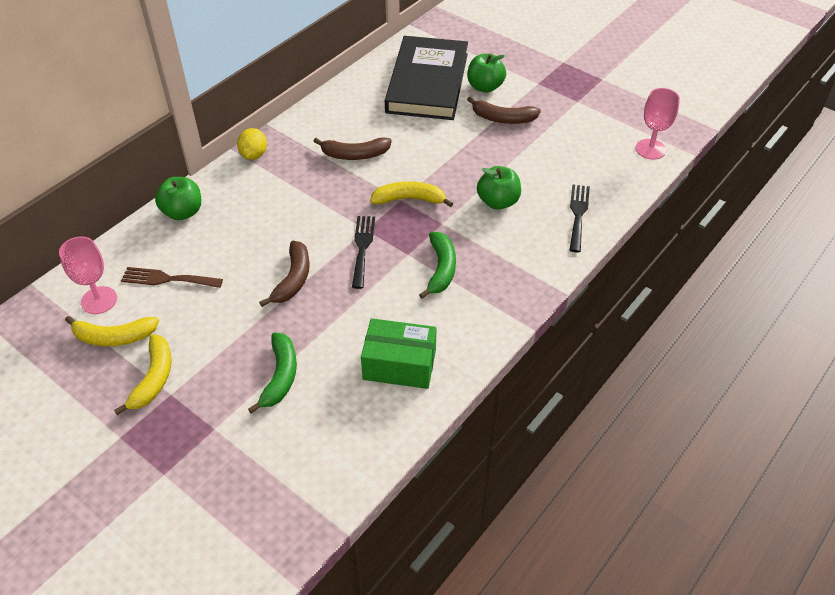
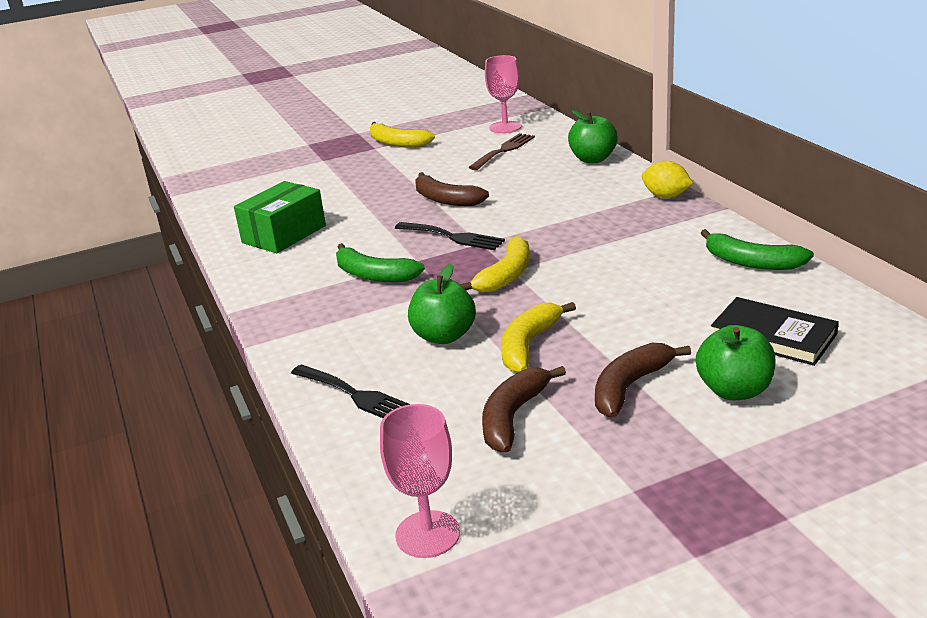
camera: 120 degrees right, 20 degrees down
yellow banana [65,316,159,346] -> yellow banana moved to [501,302,576,373]
green banana [248,333,297,414] -> green banana moved to [701,229,814,270]
brown banana [314,137,392,160] -> brown banana moved to [482,366,566,452]
black book [385,36,468,120] -> black book [711,297,839,366], size x0.53

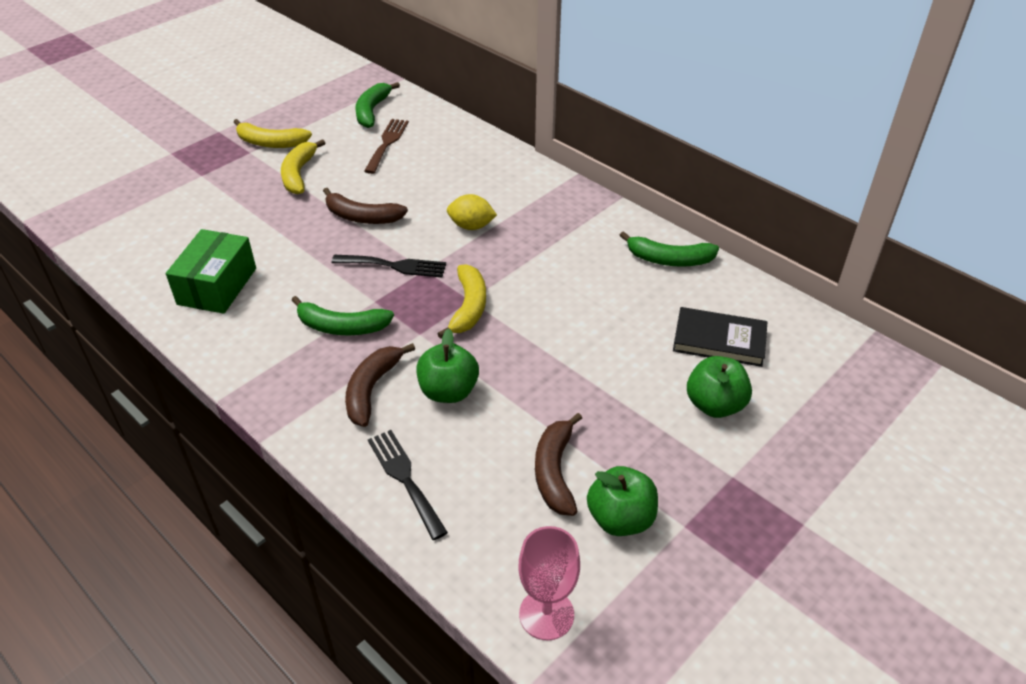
camera: 25 degrees left, 15 degrees up
black fork [291,364,410,418] -> black fork turned 135 degrees counterclockwise [368,430,448,540]
pink goblet [485,55,521,133] -> green banana [355,82,400,128]
yellow banana [501,302,576,373] -> yellow banana moved to [281,139,325,194]
green apple [568,110,618,163] -> green apple moved to [587,466,658,536]
brown banana [595,343,691,418] -> brown banana moved to [345,343,415,427]
yellow lemon [642,161,693,198] -> yellow lemon moved to [447,194,497,230]

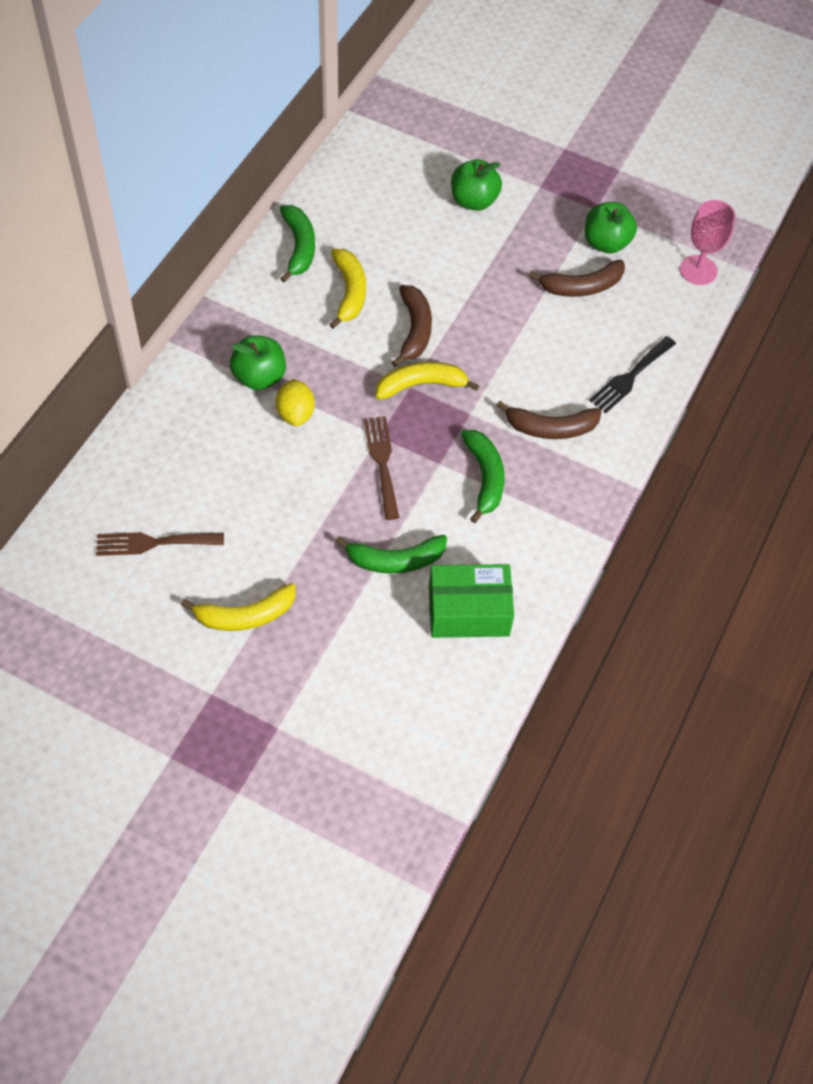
camera: 110 degrees left, 15 degrees up
yellow banana [234,119,312,148] -> yellow banana moved to [329,249,366,329]
brown banana [323,188,408,224] -> brown banana moved to [391,285,432,367]
black fork [332,255,446,277] -> brown fork [364,416,399,520]
green banana [355,82,400,128] -> green banana moved to [335,535,447,574]
green apple [416,329,479,403] -> green apple moved to [230,335,286,390]
black book [673,307,767,367] -> none

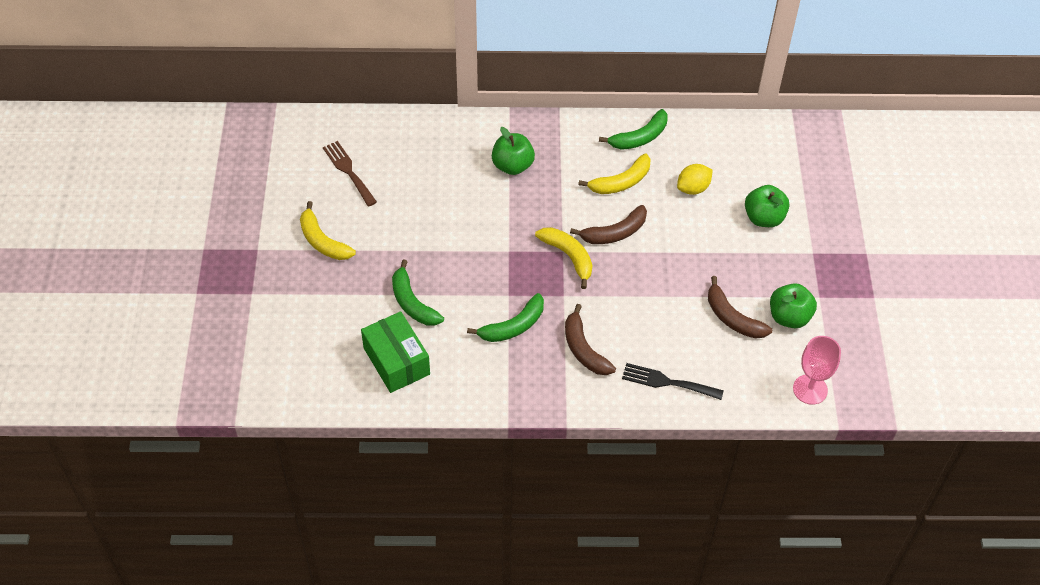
camera: 65 degrees right, 5 degrees down
yellow lemon [276,379,315,426] -> yellow lemon moved to [677,164,713,195]
brown fork [364,416,399,520] -> none

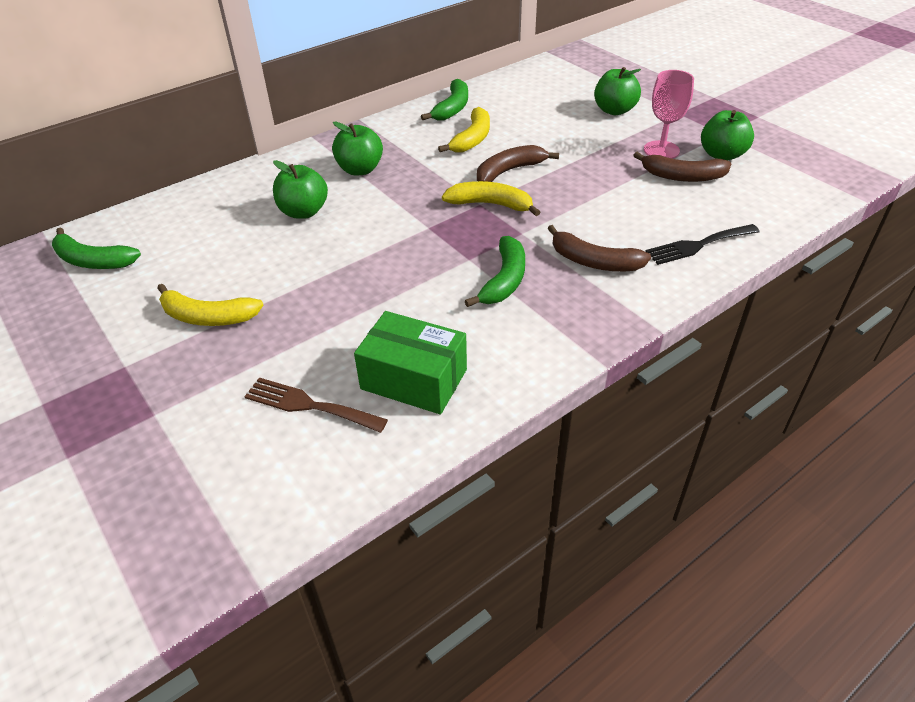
camera: 35 degrees left, 10 degrees down
brown fork [323,141,377,207] -> brown fork moved to [244,378,388,433]
green banana [392,259,444,326] -> green banana moved to [52,227,141,269]
brown banana [570,205,647,244] -> brown banana turned 150 degrees counterclockwise [477,145,559,182]
yellow lemon [677,164,713,195] -> none
pink goblet [793,336,841,405] -> pink goblet moved to [644,70,694,159]
none -> green apple [273,160,328,219]

